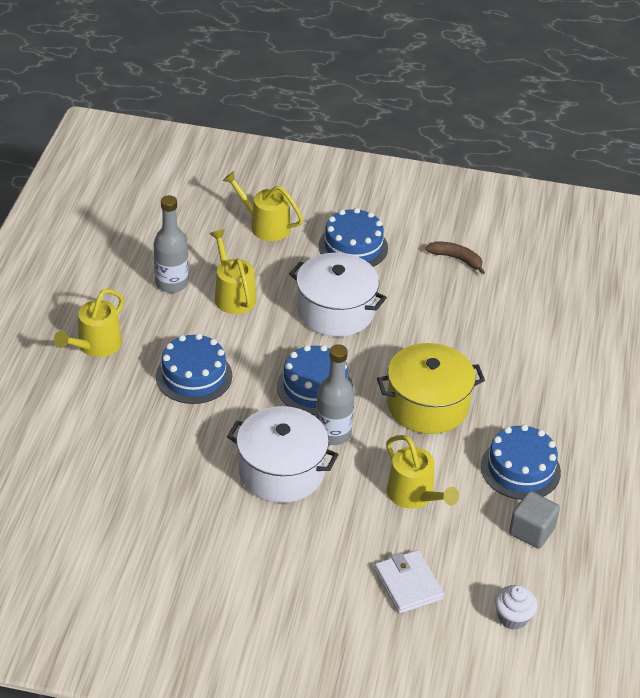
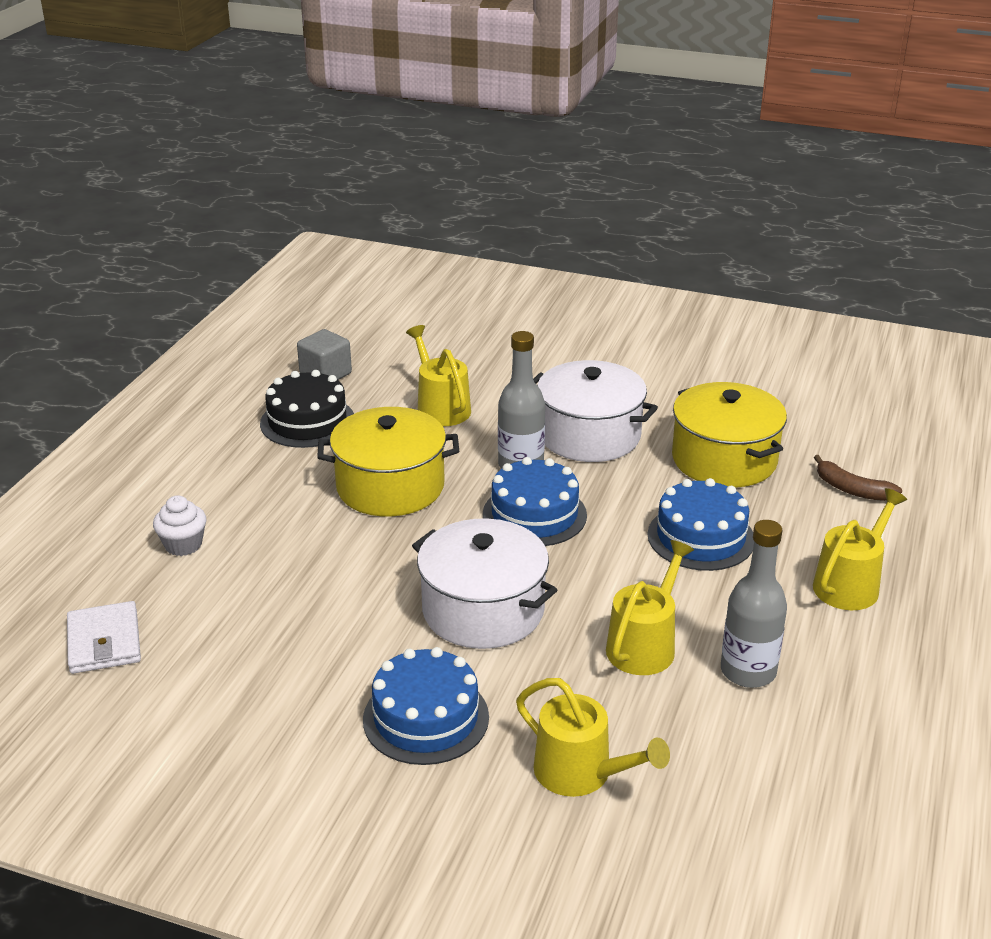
camera: 170 degrees left, 10 degrees down
yellow watering can [210,229,256,314] -> yellow watering can turned 135 degrees counterclockwise [606,540,694,675]
white wallet [374,550,444,614] -> white wallet moved to [67,601,141,674]
brown banana [426,241,485,274] -> brown banana moved to [814,455,902,501]
blue cake [481,424,561,500] -> black cake [260,370,354,448]
white cupcake [495,585,537,630] -> white cupcake moved to [153,495,206,556]
none -> yellow pot [672,382,787,488]

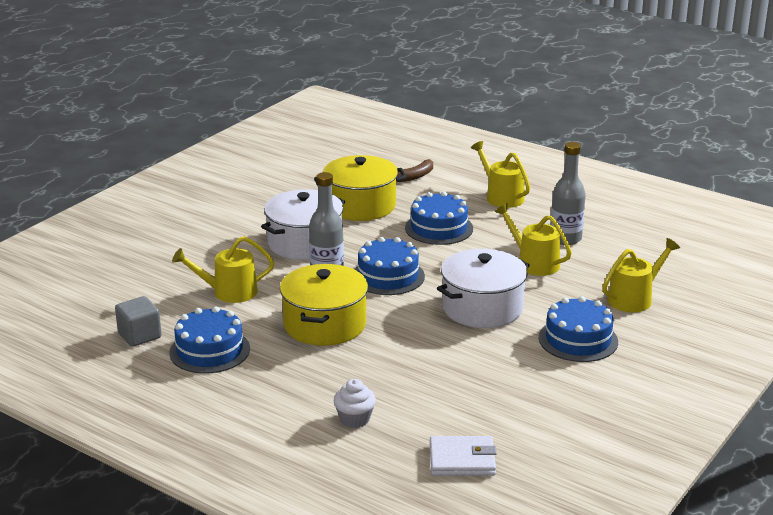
camera: 75 degrees left, 5 degrees down
black cake [260,370,354,448] -> blue cake [169,306,250,374]

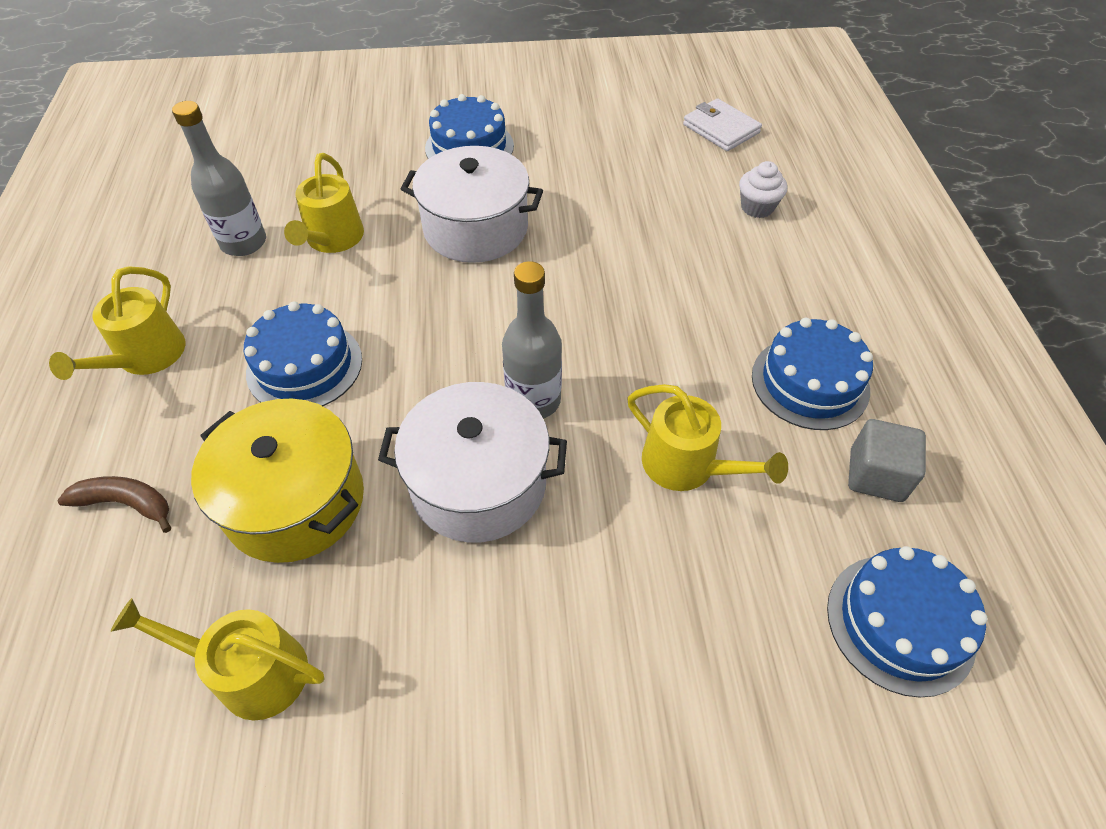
camera: 130 degrees left, 25 degrees up
yellow pot [280,264,368,346] -> none
blue cake [354,237,425,295] -> blue cake moved to [827,546,988,698]
yellow watering can [602,238,680,312] -> yellow watering can moved to [111,598,324,720]

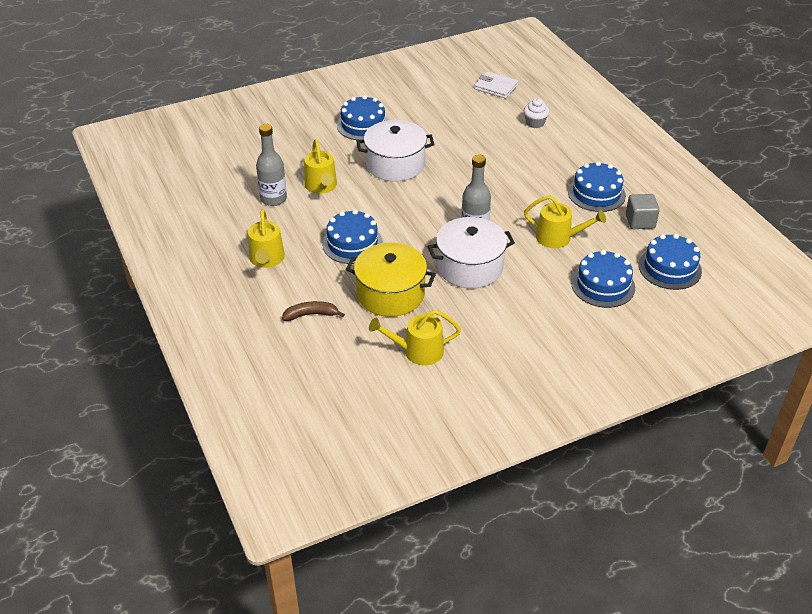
camera: 20 degrees left, 10 degrees down
none -> blue cake [571,250,635,308]

